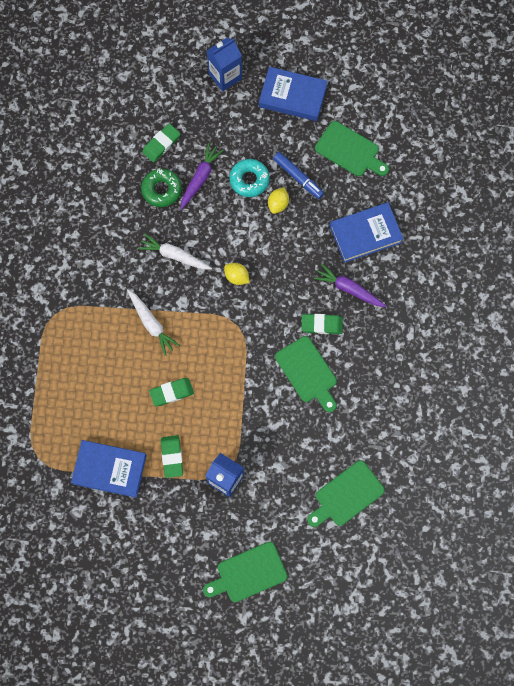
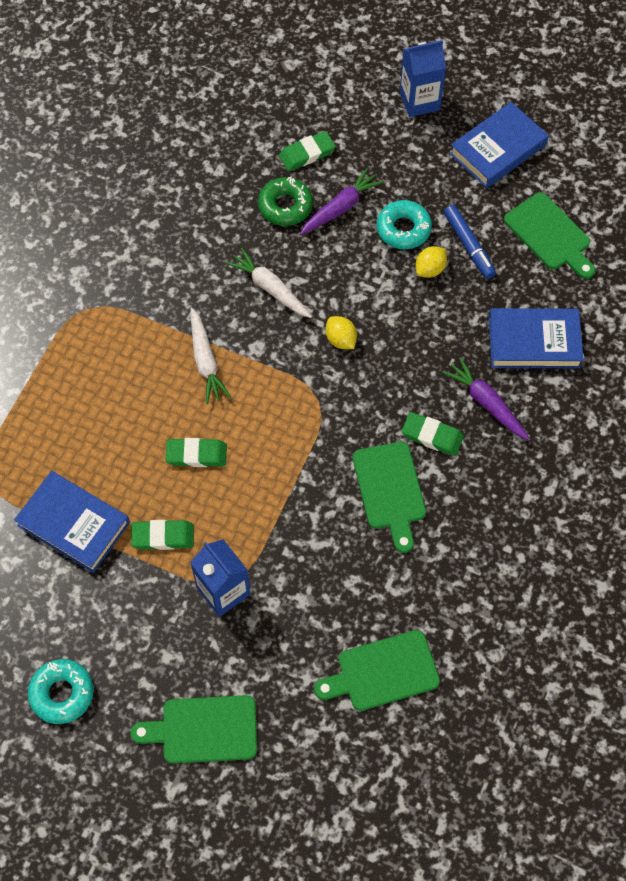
camera: 20 degrees right, 10 degrees down
green eraser [161,435,183,478] -> green eraser turned 75 degrees clockwise [131,520,194,550]
blue book [259,67,327,121] -> blue book turned 75 degrees counterclockwise [450,102,549,188]
none -> turquoise donut [28,659,94,724]

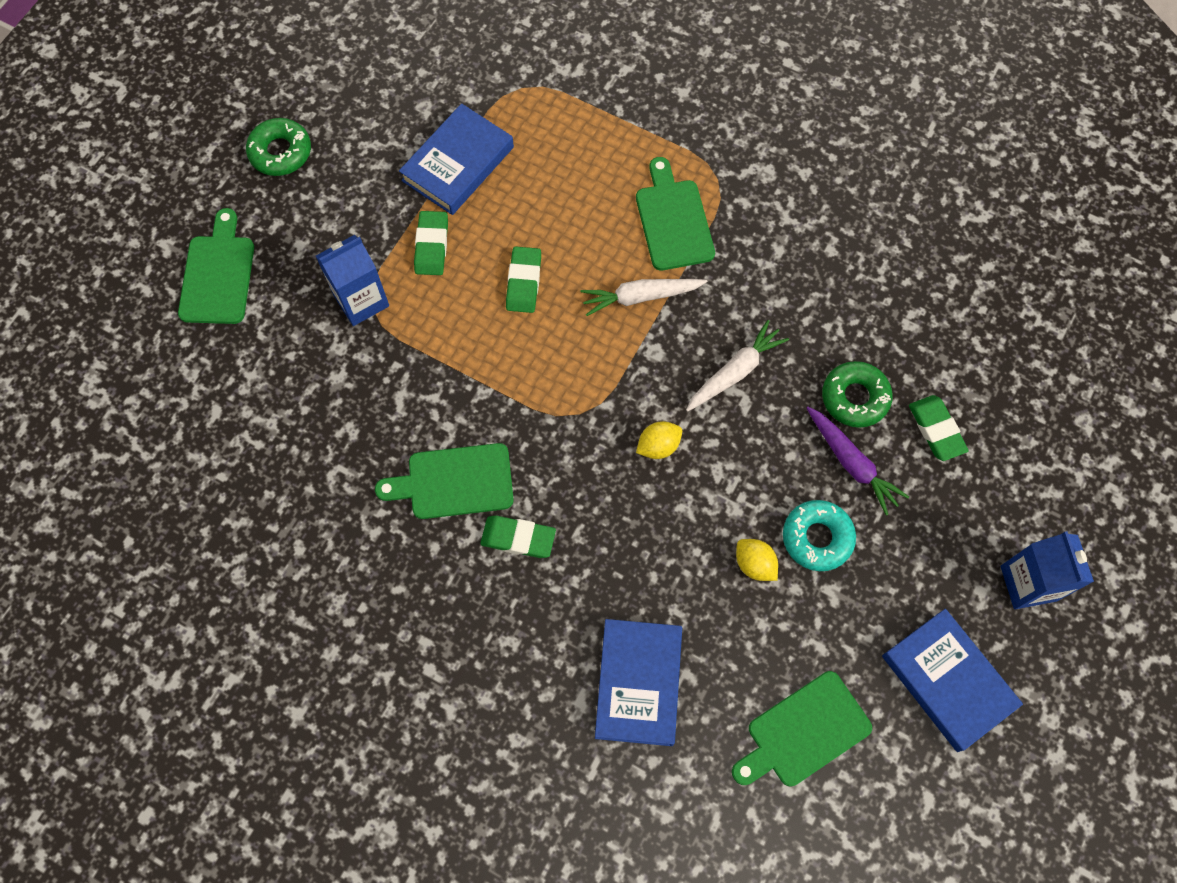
camera: 95 degrees right, 5 degrees up
turquoise donut [28,659,94,724] -> green donut [246,118,311,176]
green cutting board [314,630,440,711] -> green cutting board moved to [636,157,715,270]
green eraser [402,412,464,456] -> green eraser turned 75 degrees clockwise [481,515,556,558]
purple carrot [442,357,530,440] -> none
blue marker [444,205,496,279] -> none

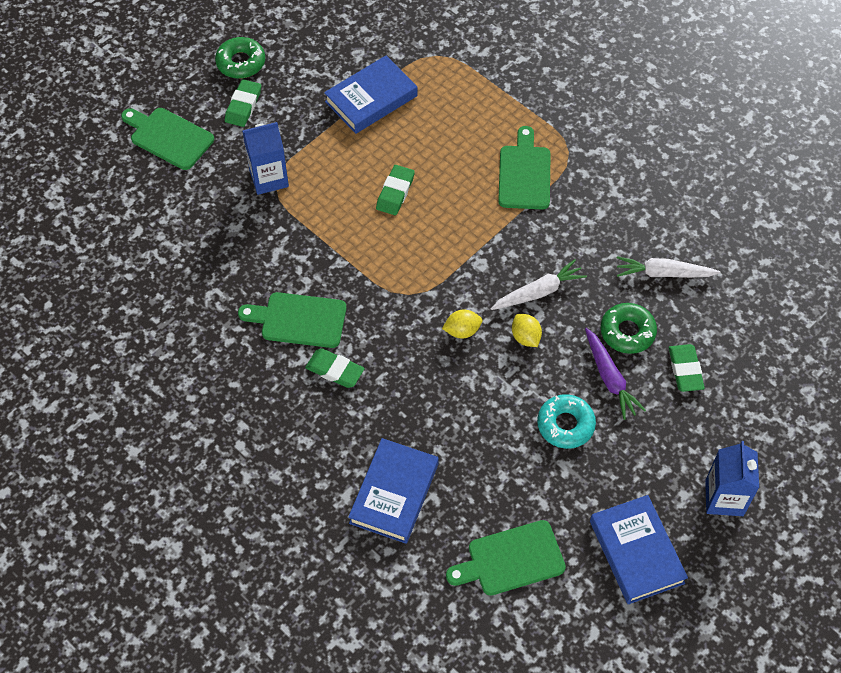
camera: 15 degrees right, 10 degrees down
green cutting board [178,208,254,324] -> green cutting board turned 75 degrees counterclockwise [121,108,214,170]
green eraser [414,211,448,275] -> green eraser moved to [225,79,261,127]
white carrot [580,279,708,316] -> white carrot moved to [617,256,720,278]
yellow lemon [736,539,778,581] -> yellow lemon moved to [512,314,542,347]

